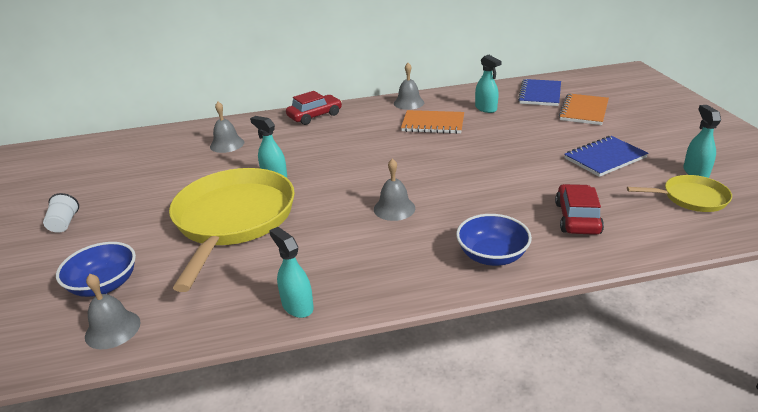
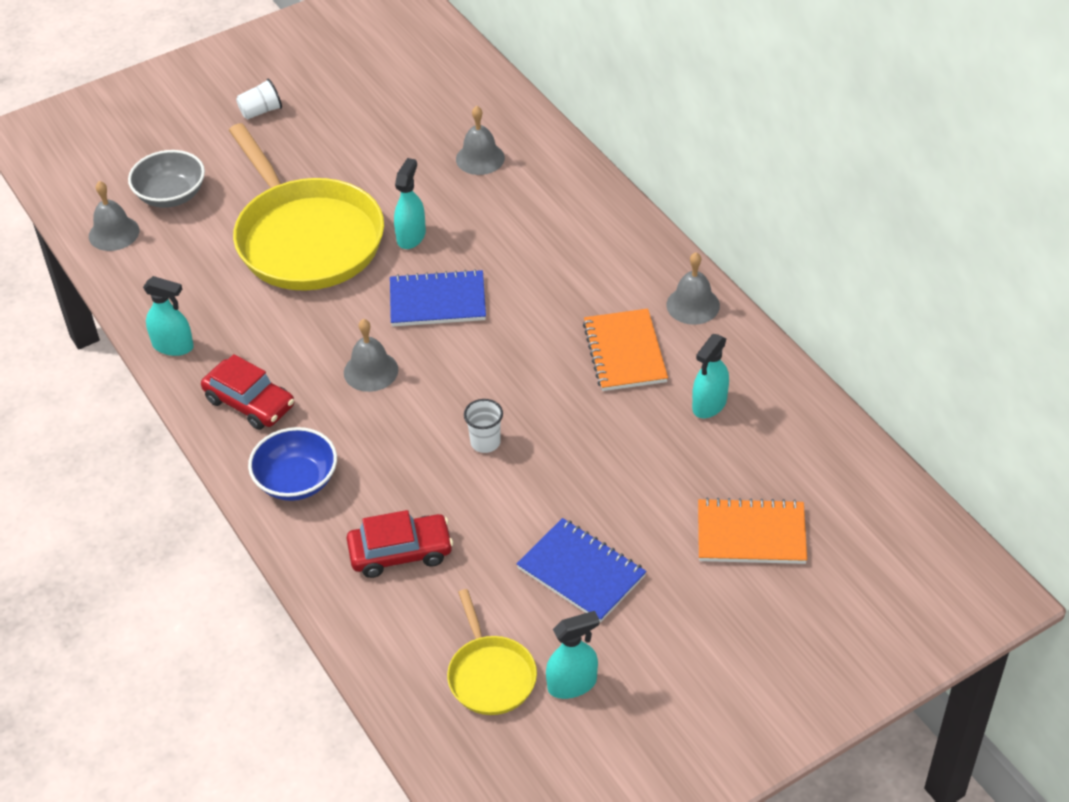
camera: 70 degrees right, 15 degrees up
blue bowl [56,242,136,297] -> grey bowl [128,150,205,208]
yellow pan [169,168,295,292] -> yellow pan turned 75 degrees clockwise [229,123,384,291]
turquoise spray bottle [269,227,314,318] -> turquoise spray bottle turned 75 degrees clockwise [143,276,194,356]
red car [286,91,342,125] -> red car moved to [201,354,294,430]
blue notebook [518,79,561,106] -> blue notebook moved to [390,269,486,326]
none -> white cup [464,399,503,453]

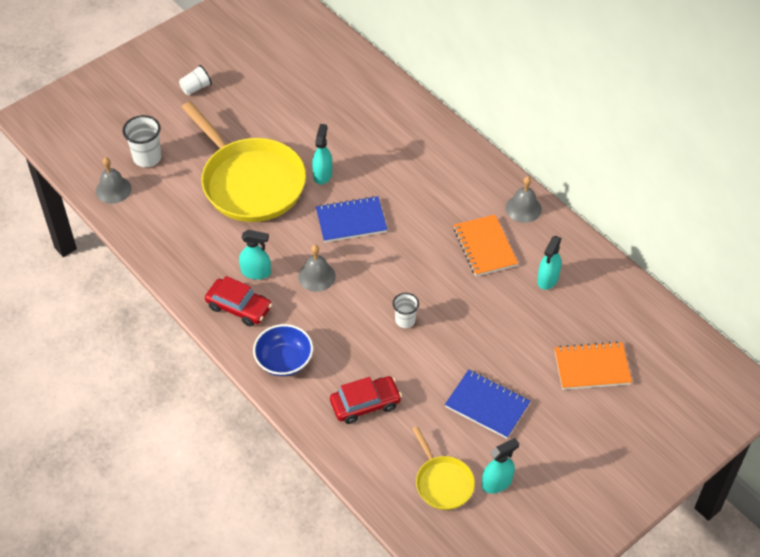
camera: 10 degrees left, 5 degrees up
grey bowl [128,150,205,208] -> white cup [123,115,162,167]
turquoise spray bottle [143,276,194,356] -> turquoise spray bottle moved to [239,230,271,280]
grey bell [456,106,505,175] -> none

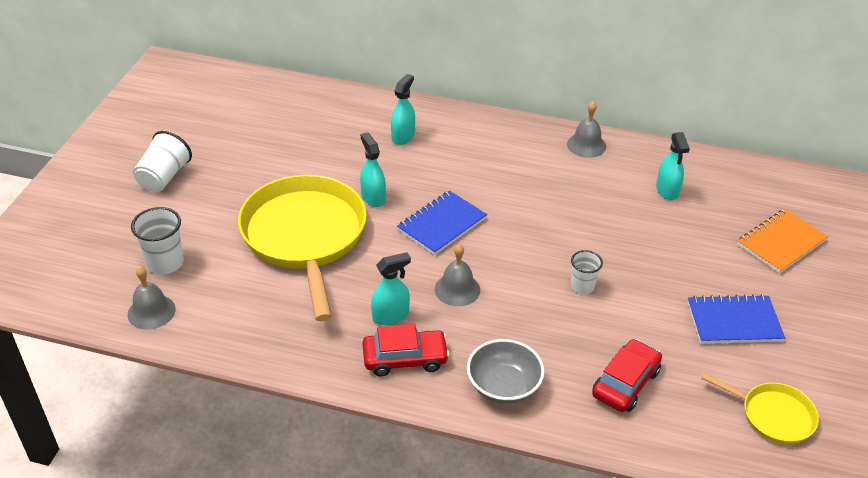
camera: 35 degrees left, 10 degrees down
white cup [179,65,212,95] -> white cup [133,131,192,192], size x1.55
yellow pan [181,102,306,222] -> yellow pan turned 120 degrees counterclockwise [238,175,367,321]
blue bowl [253,324,313,376] -> grey bowl [467,339,545,404]
orange notebook [454,215,518,276] -> none
turquoise spray bottle [482,438,519,493] -> turquoise spray bottle moved to [391,74,415,145]

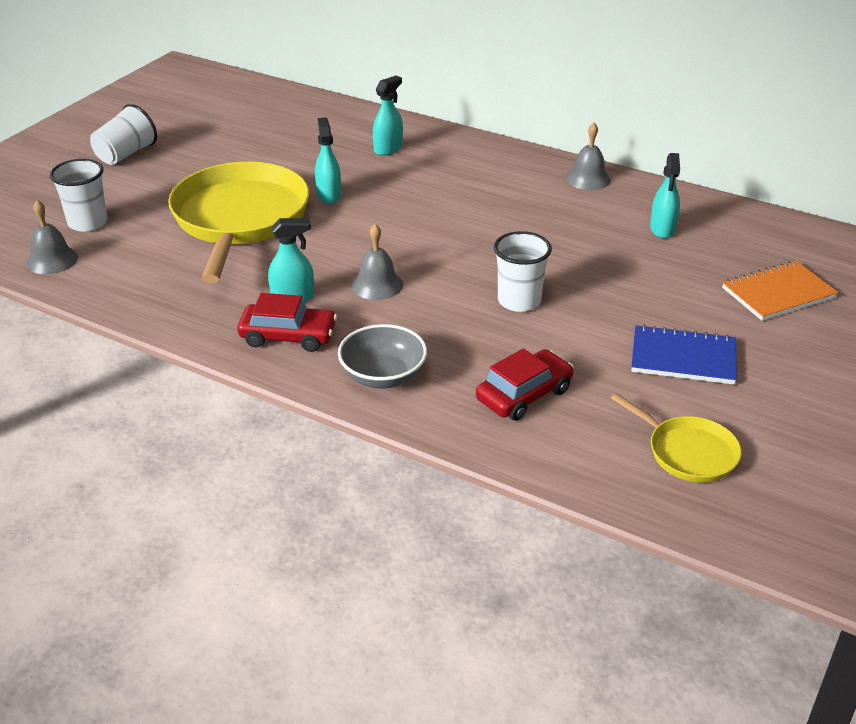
camera: 15 degrees right, 5 degrees down
blue notebook [397,190,487,255] -> none
white cup [571,250,603,294] -> white cup [494,231,552,312], size x1.55

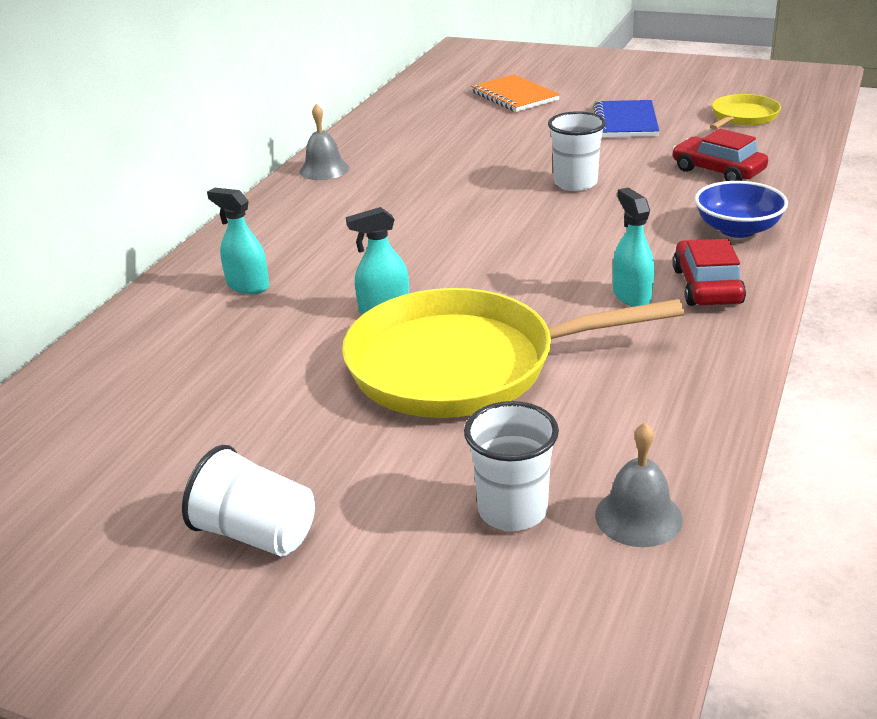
camera: 95 degrees left, 5 degrees down
grey bowl [338,324,427,388] -> blue bowl [695,181,788,238]
grey bell [351,224,403,300] -> none
turquoise spray bottle [650,153,680,238] -> none

